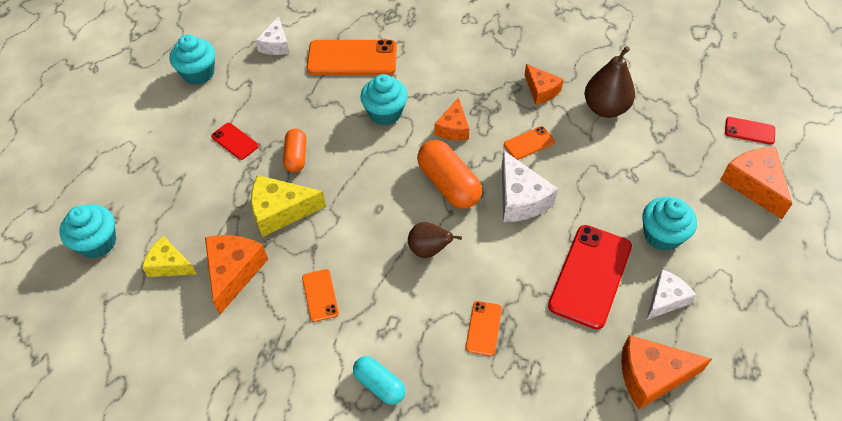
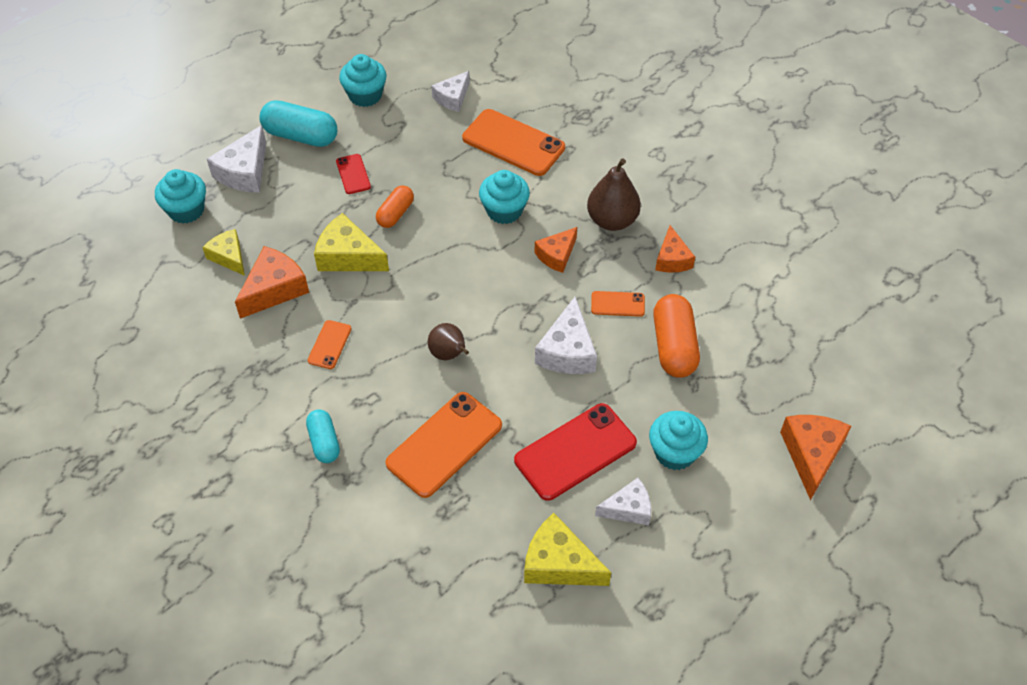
camera: 30 degrees right, 0 degrees up
orange capsule [417,140,482,209] -> orange capsule moved to [653,294,700,378]
orange phone [466,301,502,356] -> orange phone [386,392,502,498], size x2.01
brown pear [585,46,635,118] -> brown pear moved to [587,158,641,231]
orange cheese [621,335,712,409] -> yellow cheese [524,513,611,586]
red phone [725,117,775,145] -> none
none -> white cheese [207,125,266,193]
none -> turquoise capsule [260,100,337,147]

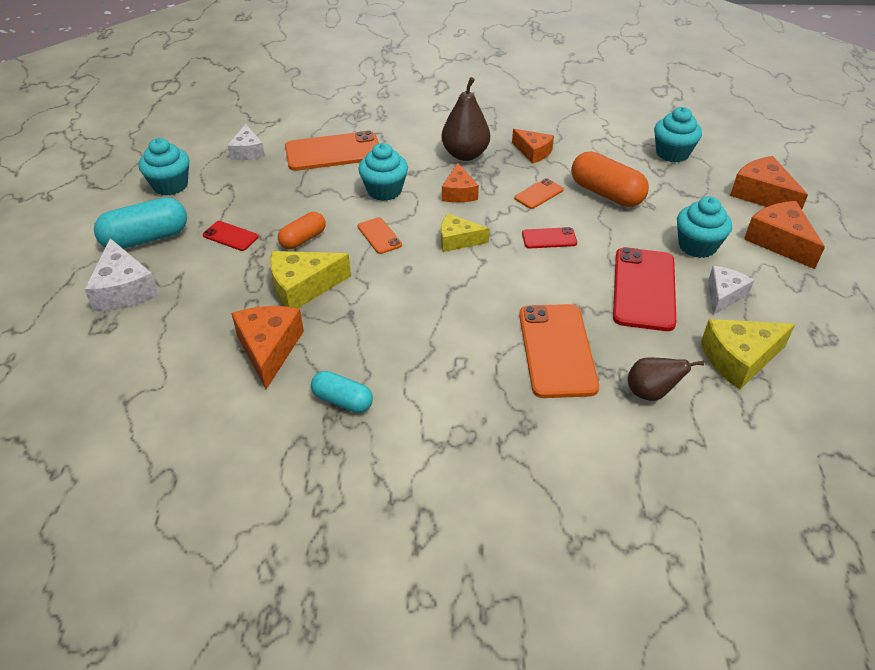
camera: 45 degrees left, 10 degrees down
turquoise cupcake [155,169,206,224] -> turquoise cupcake moved to [654,107,702,162]
yellow cheese [202,229,245,276] -> yellow cheese moved to [441,213,490,252]
turquoise capsule [306,409,340,463] -> turquoise capsule moved to [311,371,373,413]
orange phone [308,320,351,369] -> orange phone moved to [358,217,402,254]
orange capsule [376,186,414,228] -> orange capsule turned 60 degrees clockwise [278,212,326,249]
brown pear [428,323,469,360] -> brown pear moved to [628,357,704,401]
white cheese [535,297,597,374] -> red phone [522,227,577,248]
none -> orange cheese [744,201,825,269]

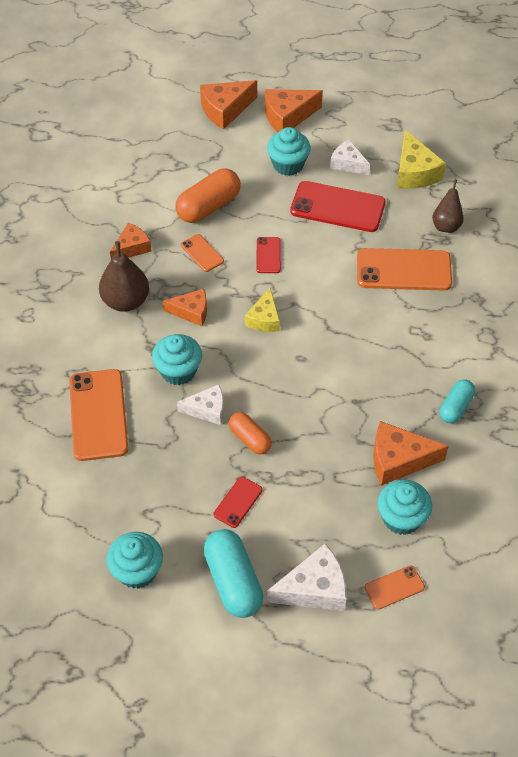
camera: 85 degrees left, 10 degrees up
white cheese [227,124,265,160] -> white cheese moved to [177,384,224,425]
yellow cheese [270,251,351,308] -> none
orange phone [358,217,402,254] -> orange phone moved to [365,565,425,609]
turquoise cupcake [654,107,702,162] -> turquoise cupcake moved to [378,480,432,535]

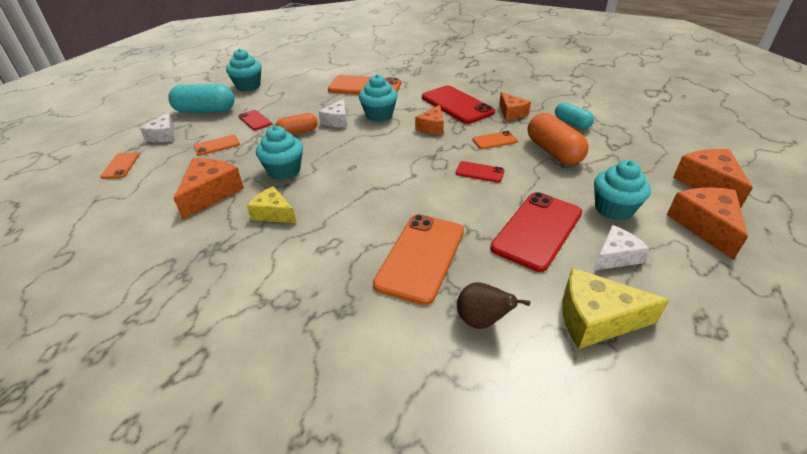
camera: 110 degrees right, 15 degrees down
brown pear [99,241,149,312] -> red phone [422,85,495,124]
yellow cheese [245,288,280,332] -> yellow cheese moved to [247,186,296,223]
white cheese [267,543,346,611] -> white cheese [140,112,175,142], size x0.66
turquoise cupcake [378,480,432,535] -> turquoise cupcake moved to [256,126,303,180]
turquoise capsule [440,379,475,423] -> turquoise capsule moved to [555,102,594,129]
none -> orange phone [194,135,240,156]

